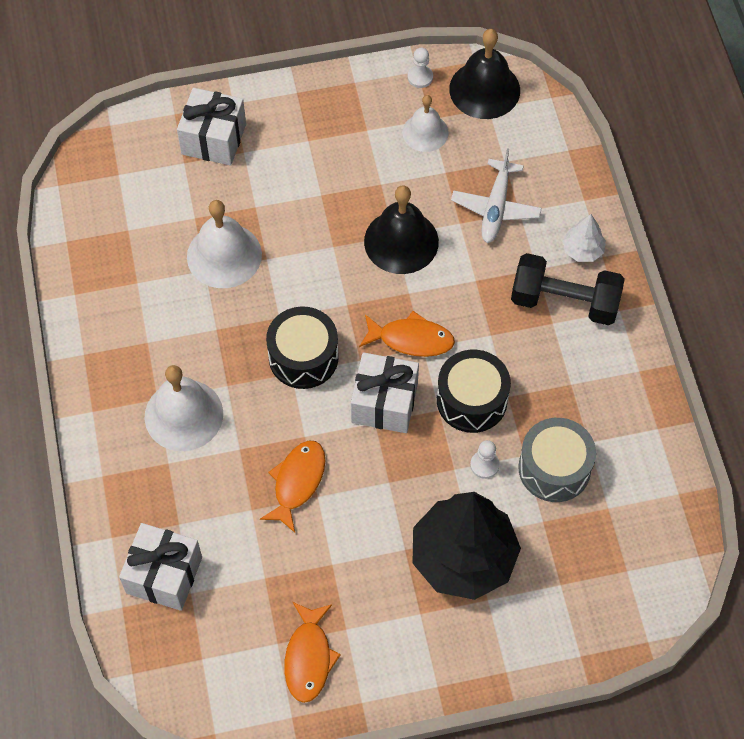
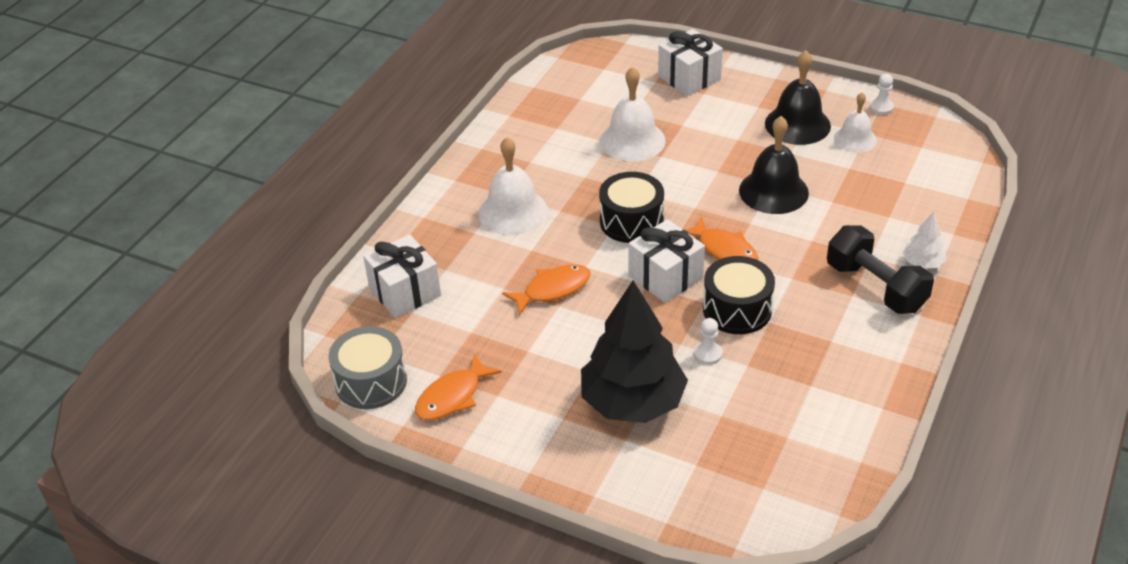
camera: 40 degrees right, 20 degrees down
black bell [449,29,520,119] -> black bell moved to [765,50,831,145]
white plane [451,148,542,243] -> none
grey drum [518,418,596,502] -> grey drum moved to [329,326,407,409]

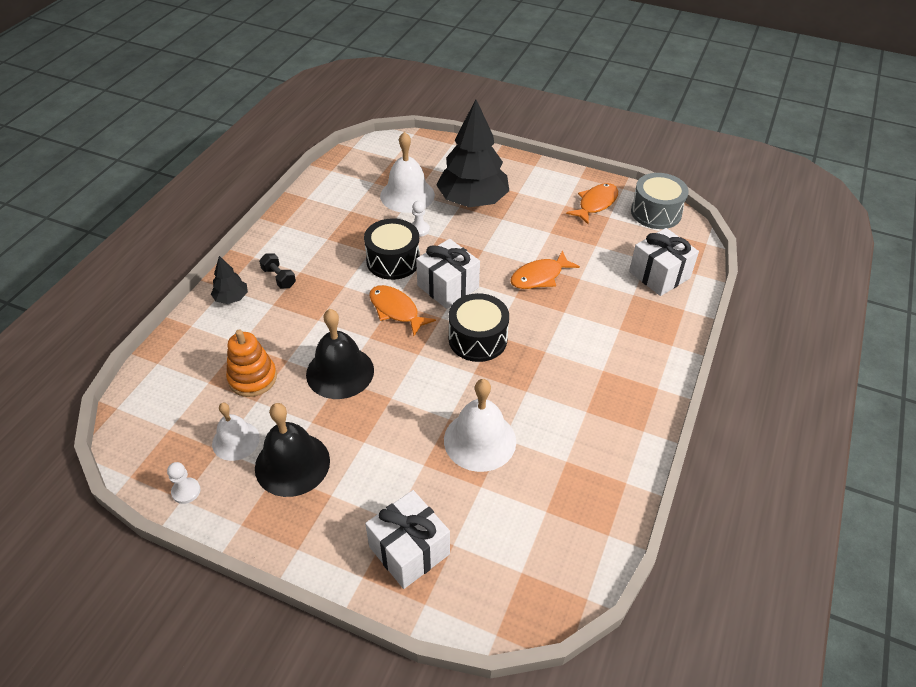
camera: 175 degrees right, 5 degrees up
white bell [479,137,548,235] -> white bell moved to [380,132,435,213]
black dumbbell [827,225,934,314] -> black dumbbell [259,253,296,289], size x0.49
white tree [902,212,946,268] -> black tree [211,256,248,304]
none -> orange stacking toy [226,329,277,397]

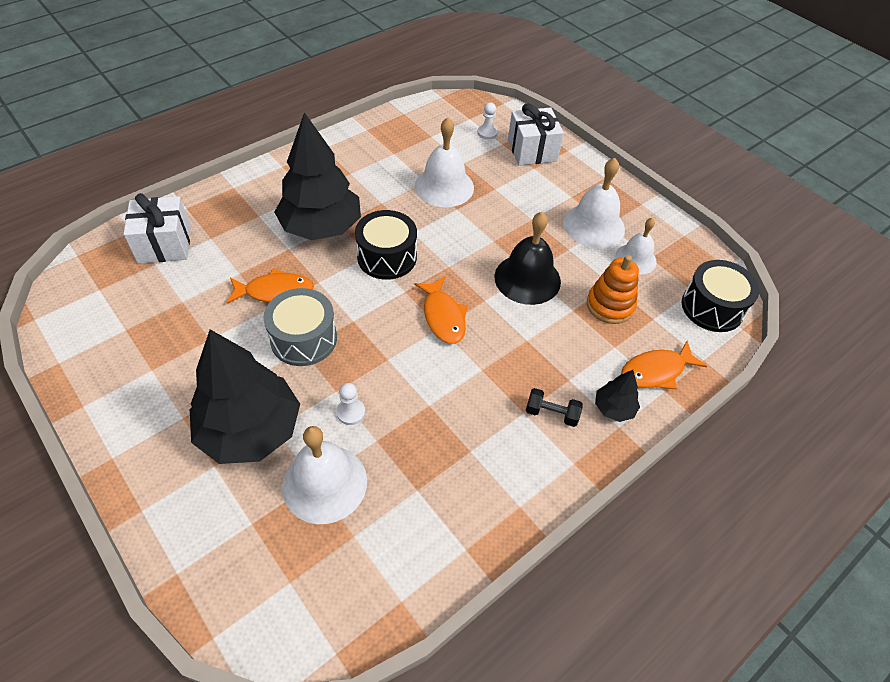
camera: 155 degrees left, 5 degrees up
white pawn [167,462,201,504] -> white pawn moved to [477,102,498,140]
black bell [255,403,330,497] -> white bell [563,158,625,248]
black dumbbell [259,253,296,289] -> black dumbbell turned 60 degrees counterclockwise [526,388,583,427]
black drum [364,219,420,280] -> black drum moved to [682,260,759,332]
white gift [416,239,480,309] -> none
orange fish [566,183,618,224] -> orange fish moved to [621,341,707,389]
grey drum [631,173,689,229] -> grey drum moved to [263,288,337,366]
none -> black tree [274,112,361,240]

